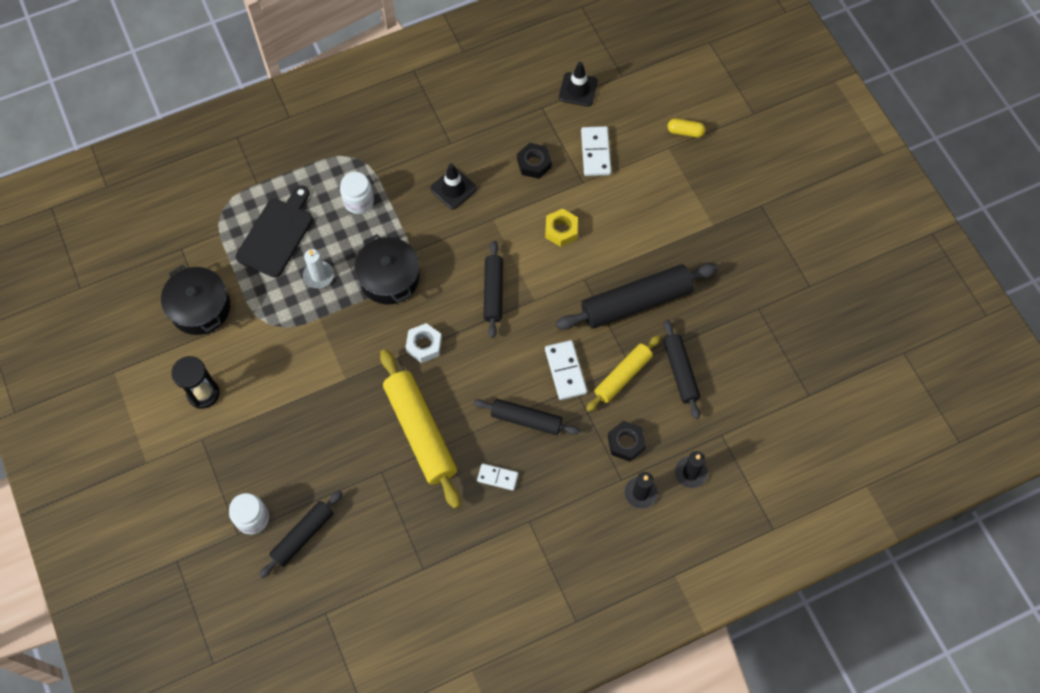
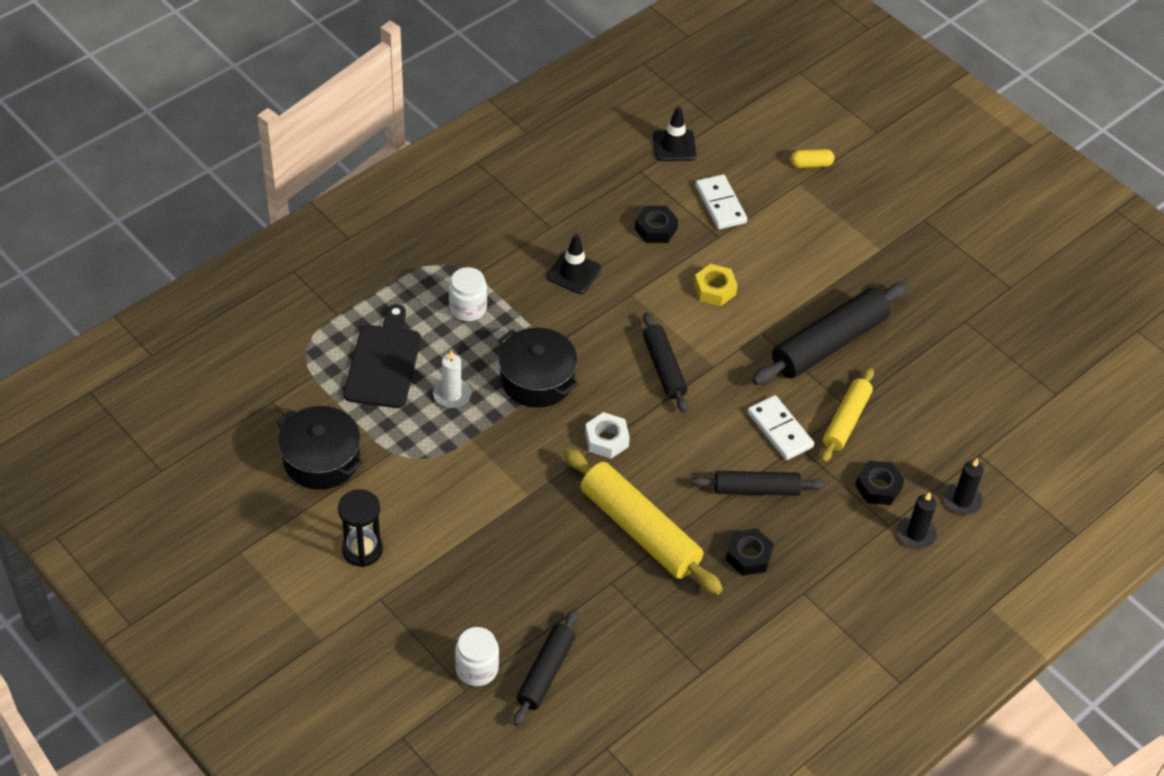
camera: 20 degrees left, 15 degrees down
white domino [477,463,518,491] -> black nut [726,528,774,576]
black rolling pin [663,320,700,419] -> none

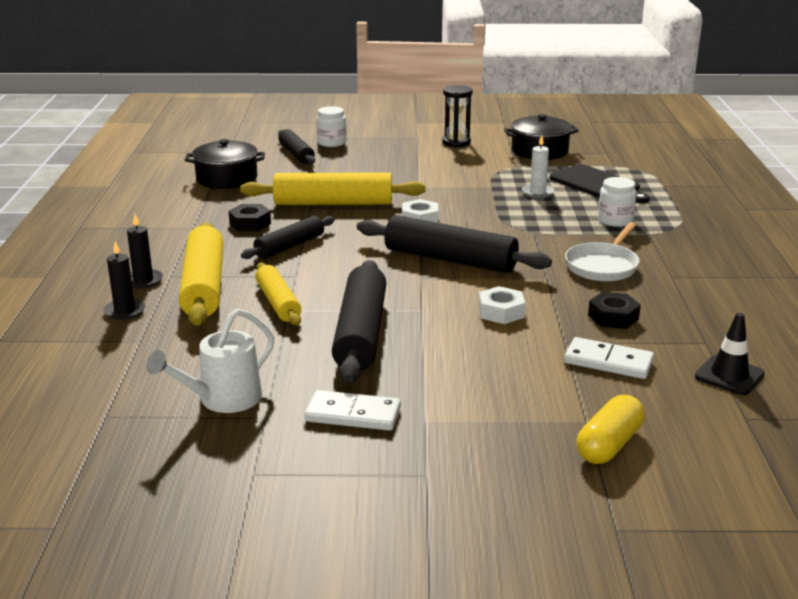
camera: 135 degrees right, 25 degrees down
black pot [498,327,578,408] -> black pot moved to [185,139,265,189]
black traffic cone [547,234,601,294] -> white pan [565,222,639,282]
black rolling pin [643,312,688,412] -> black rolling pin [357,215,552,273], size x1.64
yellow nut [694,264,738,306] -> white nut [479,286,525,324]
white domino [747,395,814,460] -> white domino moved to [304,390,401,431]
yellow capsule [790,149,835,168] -> yellow capsule [577,395,645,464], size x1.53
black nut [855,461,905,505] -> yellow rolling pin [179,222,224,326]
none -> white watering can [147,308,274,413]

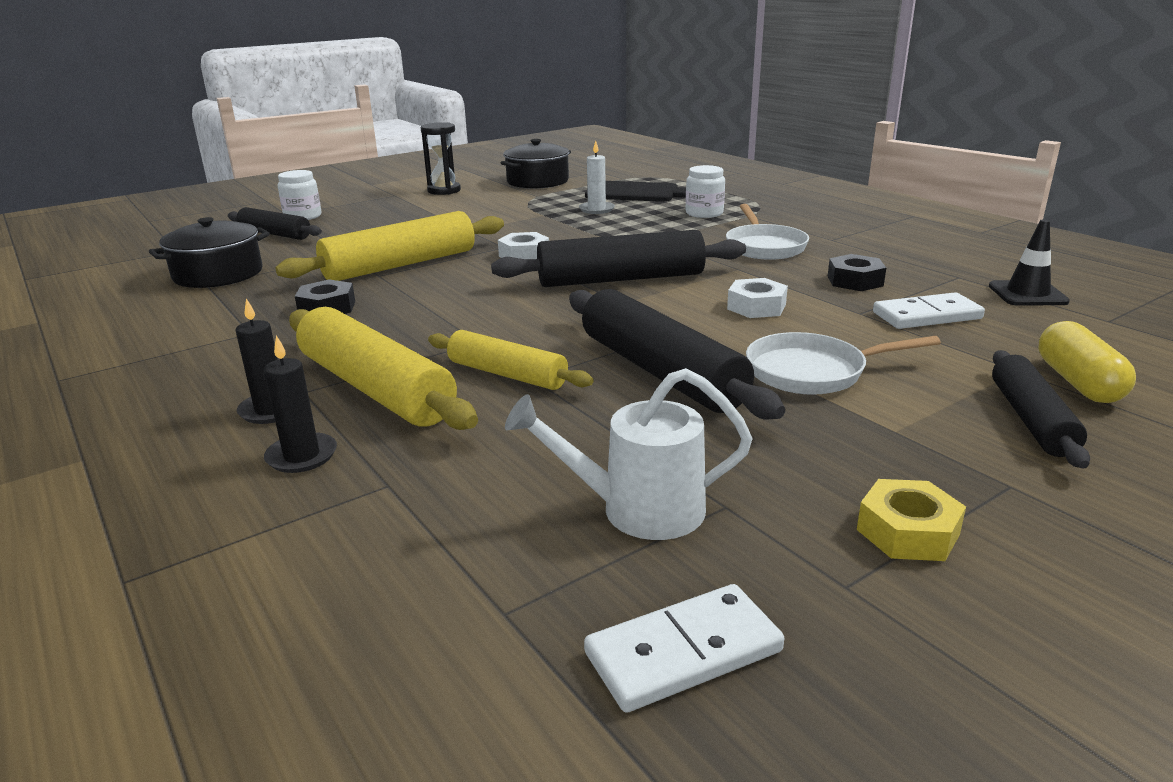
camera: 35 degrees left, 0 degrees up
white watering can [147,308,274,413] -> white watering can turned 75 degrees clockwise [505,368,753,540]
black rolling pin [241,216,335,259] -> black rolling pin moved to [992,350,1090,468]
white domino [304,390,401,431] -> white domino moved to [584,584,784,713]
none -> white pan [746,332,941,395]
none -> yellow nut [857,479,966,561]

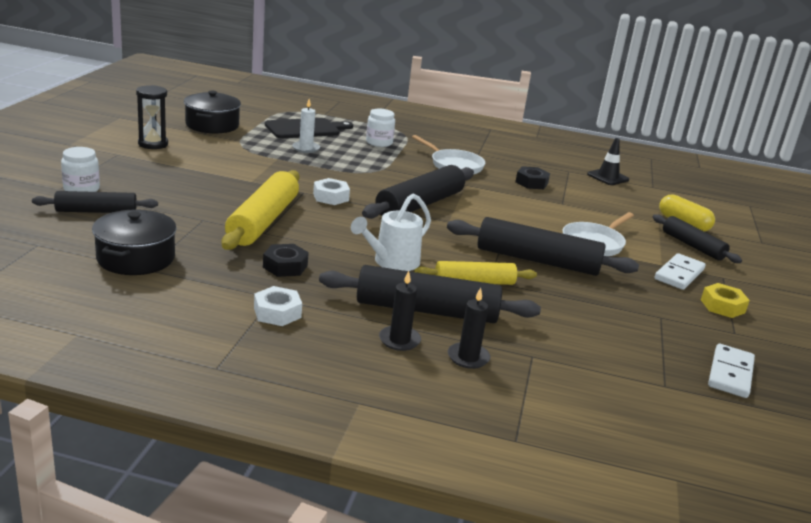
camera: 45 degrees left, 0 degrees up
yellow rolling pin [289,307,478,430] -> black rolling pin [319,265,541,323]
white watering can [505,368,753,540] -> white watering can moved to [351,193,431,271]
white nut [727,278,788,318] -> white nut moved to [254,286,302,326]
white domino [873,292,985,329] -> white domino moved to [655,253,706,290]

